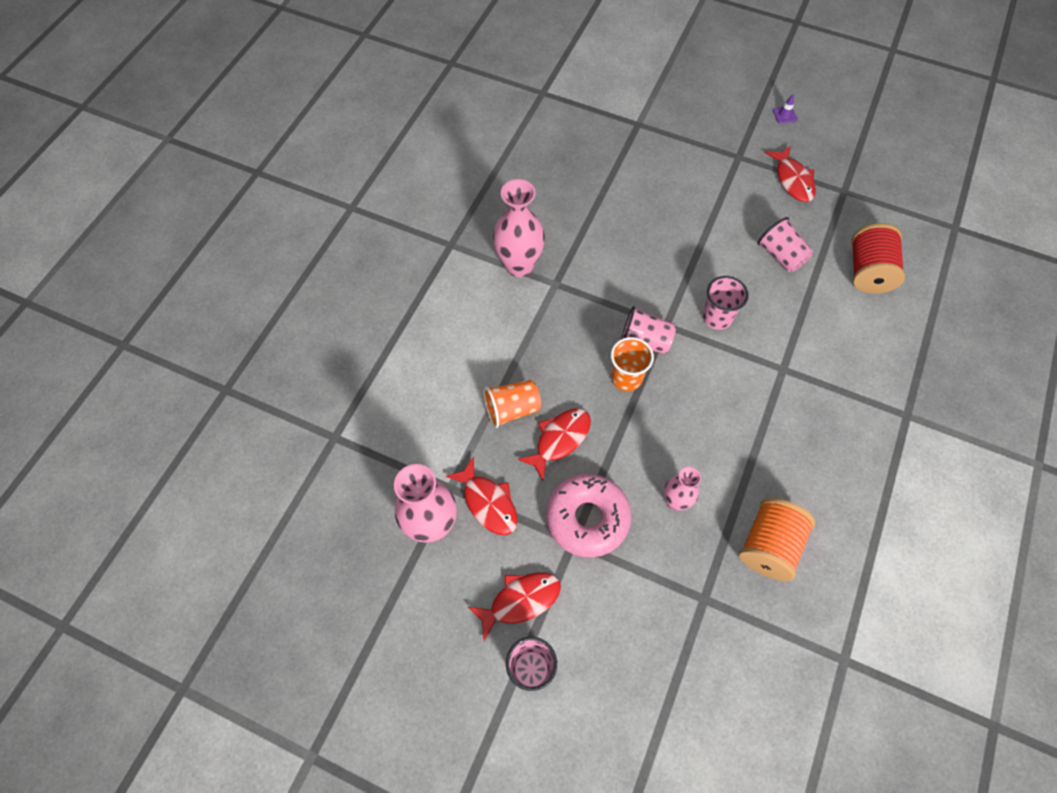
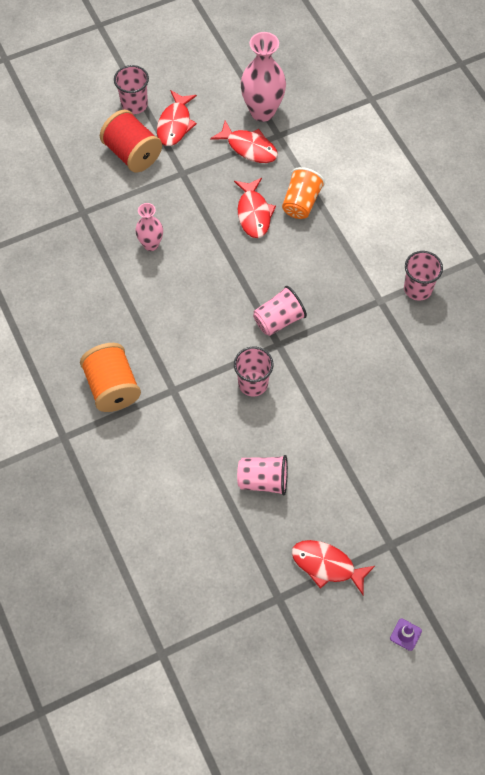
camera: 130 degrees right, 0 degrees up
red fish [446,456,518,535] -> red fish turned 150 degrees counterclockwise [210,121,278,163]
pink vase [493,179,545,277] -> pink cup [404,251,443,301]
pink donut [546,474,631,557] -> none
orange cup [611,337,654,391] -> none
orange spool [739,498,816,581] -> orange spool moved to [80,343,141,412]
red spool [851,223,905,294] -> red spool moved to [100,109,162,173]

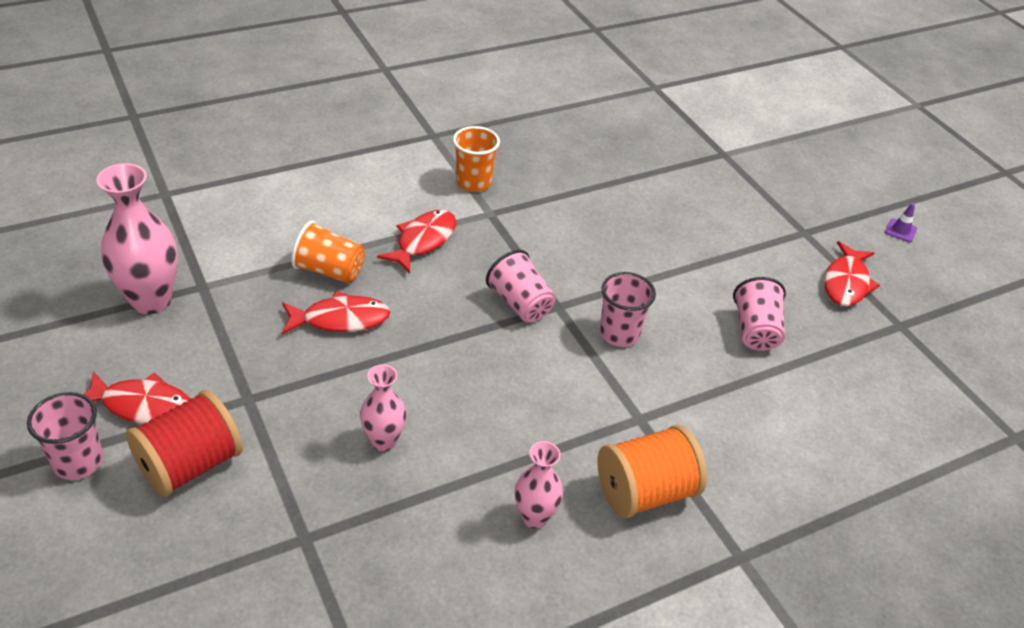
camera: 95 degrees left, 20 degrees down
red fish [210,121,278,163] -> red fish moved to [377,210,456,274]
pink cup [404,251,443,301] -> orange cup [453,126,500,192]
none -> pink vase [515,441,563,529]

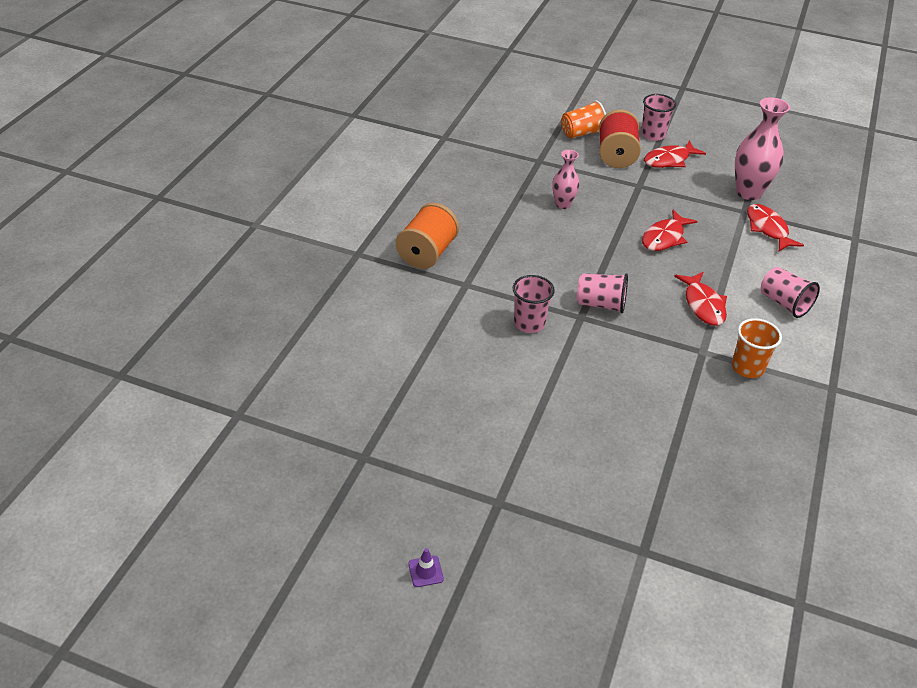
camera: 140 degrees right, 0 degrees up
orange cup [291,221,365,283] -> orange cup moved to [561,100,606,139]
pink vase [515,441,563,529] -> none
pink cup [733,277,786,351] -> pink cup moved to [761,267,820,318]
red fish [824,241,880,306] -> red fish moved to [747,204,804,251]

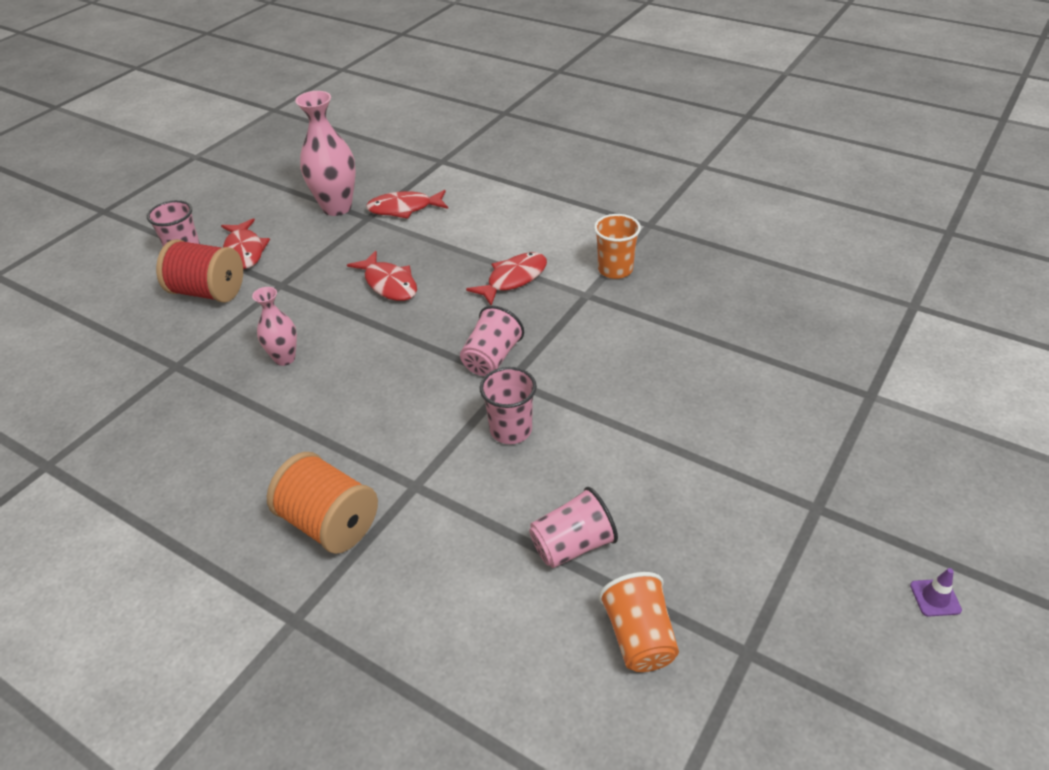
camera: 75 degrees left, 0 degrees up
orange cup [561,100,606,139] -> orange cup moved to [598,572,679,672]
red fish [674,272,727,326] -> red fish turned 45 degrees counterclockwise [466,252,547,306]
pink cup [761,267,820,318] -> pink cup moved to [529,487,618,568]

